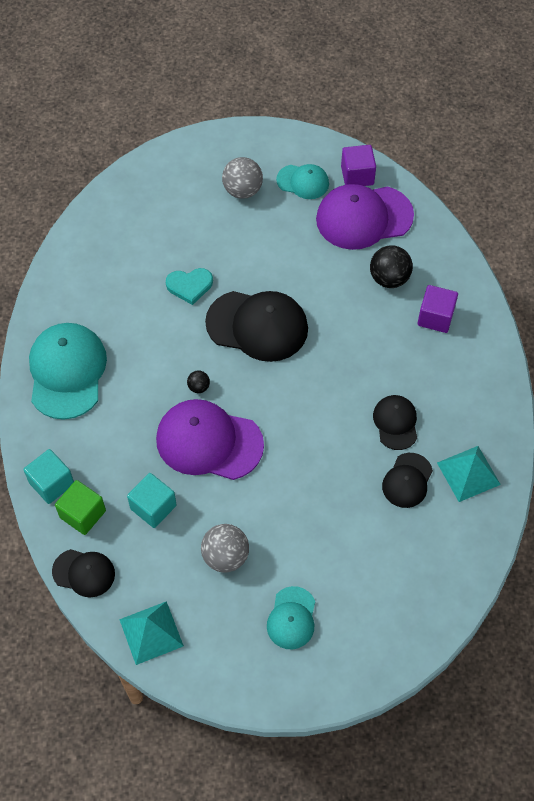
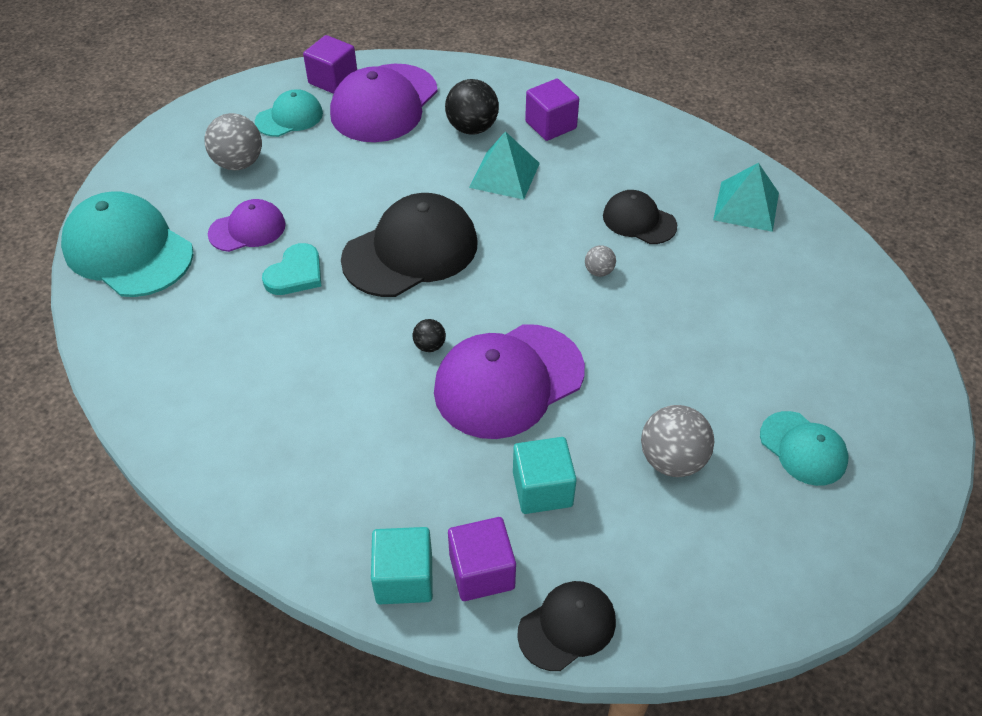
camera: 50 degrees left, 10 degrees down
turquoise cap [29,323,107,420] -> turquoise cap moved to [61,191,193,297]
green cube [55,480,106,535] -> purple cube [448,517,516,601]
turquoise pyramid [119,601,184,665] -> turquoise pyramid moved to [469,131,540,200]
black cap [382,453,433,508] -> none
none -> purple cap [208,199,286,252]
none -> grey ball [585,245,616,277]

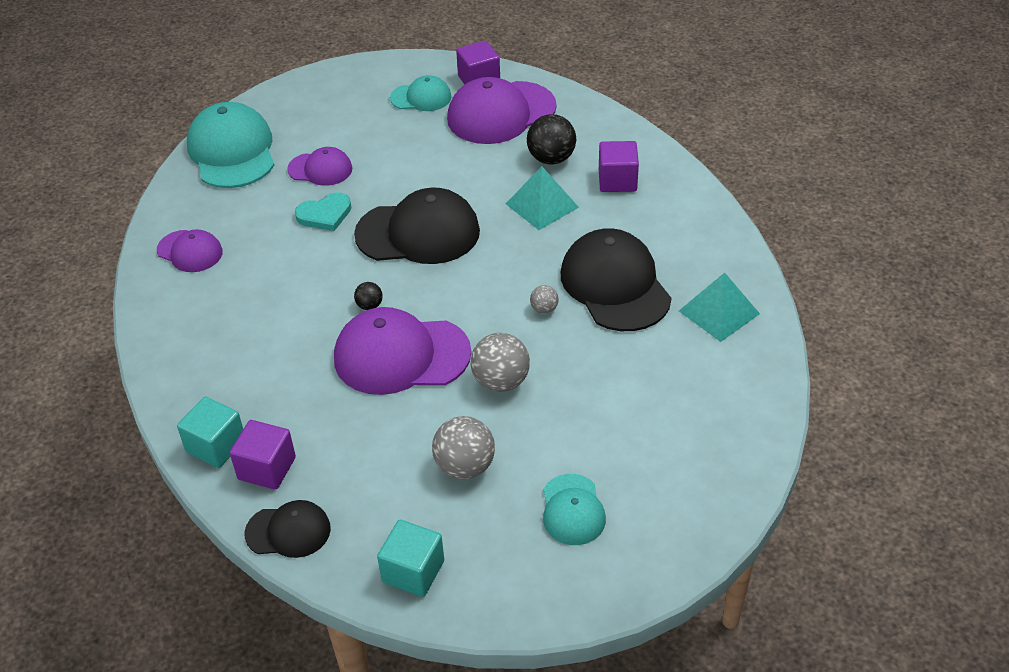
camera: 35 degrees right, 5 degrees down
grey ball [204,113,262,170] -> grey ball moved to [471,333,530,392]
turquoise cube [513,437,577,514] -> turquoise cube moved to [377,520,444,597]
black cap [603,190,677,244] -> black cap [561,228,672,331], size x1.81
none -> purple cap [157,229,223,272]

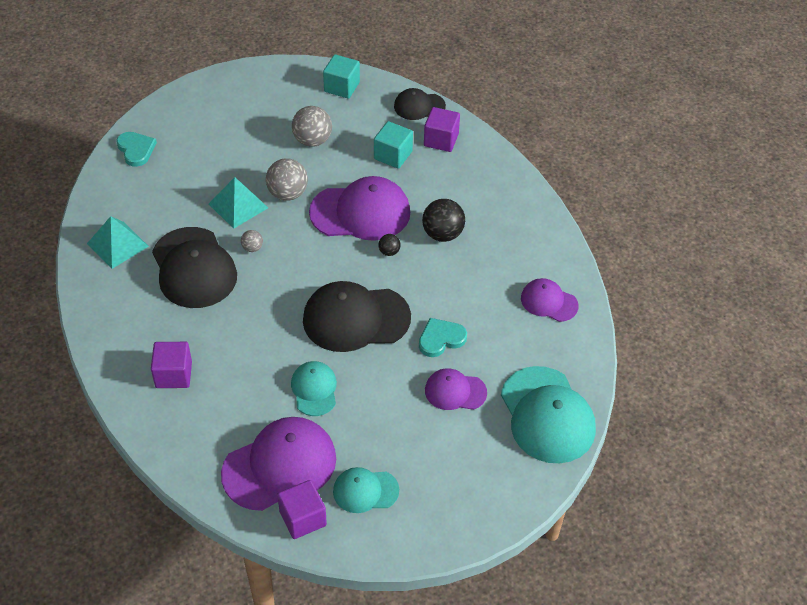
camera: 175 degrees right, 5 degrees up
turquoise cube [177,396,243,468] -> turquoise cube moved to [374,121,413,169]
turquoise pyramid [506,166,579,230] -> turquoise pyramid moved to [209,177,268,229]
black ball [527,114,576,165] -> black ball moved to [422,199,465,242]
turquoise cap [543,474,606,545] -> turquoise cap moved to [291,361,337,416]
none -> turquoise heart [116,132,157,167]

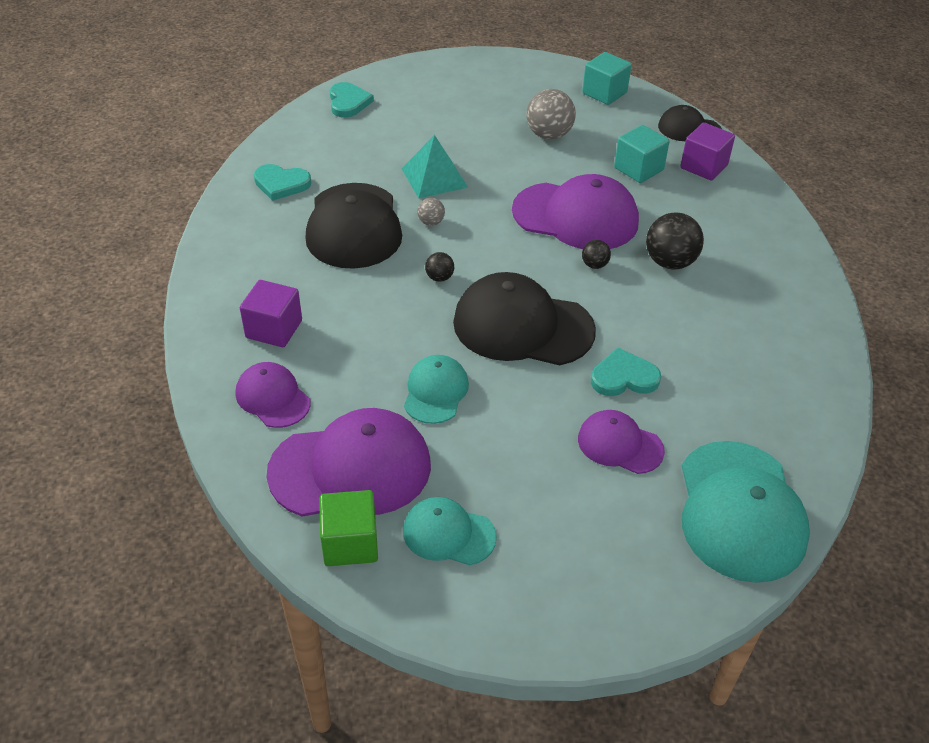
camera: 20 degrees right, 5 degrees down
turquoise pyramid [87,216,149,269] -> turquoise heart [254,164,311,201]
grey ball [266,158,308,201] -> none
purple cube [277,480,327,539] -> green cube [319,490,378,566]
purple cap [521,278,578,322] -> purple cap moved to [236,362,311,428]
none -> black ball [425,252,454,282]

